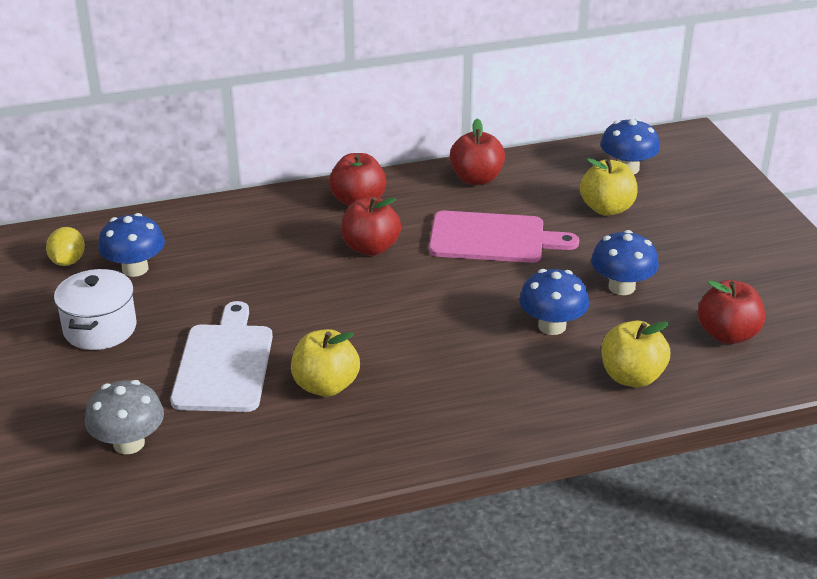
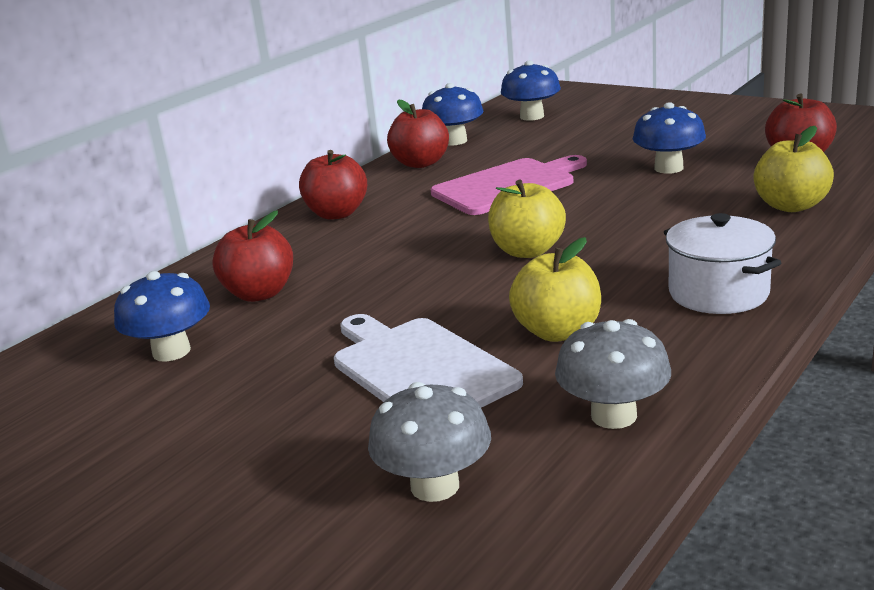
camera: 35 degrees left, 10 degrees down
yellow lemon [46,227,85,266] -> none
white pot [54,269,136,350] -> white pot moved to [664,213,781,314]
red apple [341,197,401,256] -> red apple moved to [212,210,293,302]
blue mushroom [519,269,589,335] -> blue mushroom moved to [422,83,484,146]
yellow apple [580,158,638,216] -> yellow apple moved to [488,180,566,258]
none -> grey mushroom [555,319,671,429]

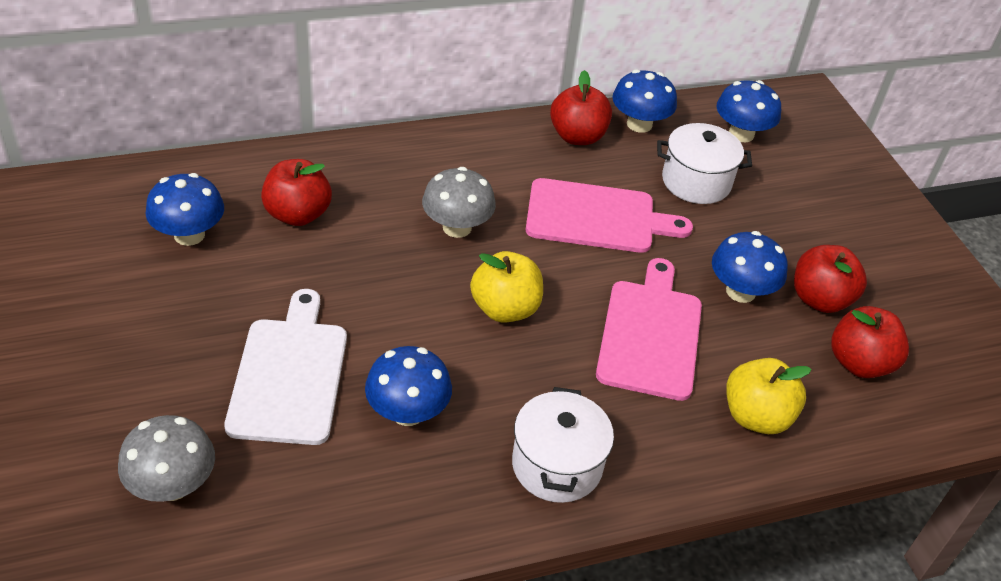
camera: 30 degrees right, 20 degrees up
red apple [299,150,367,220] -> red apple moved to [794,245,867,313]
yellow apple [509,237,601,342] -> blue mushroom [365,346,452,426]
grey mushroom [555,319,671,429] -> grey mushroom moved to [422,167,496,238]
none -> pink cutting board [596,258,702,401]
none -> white pot [657,123,752,204]

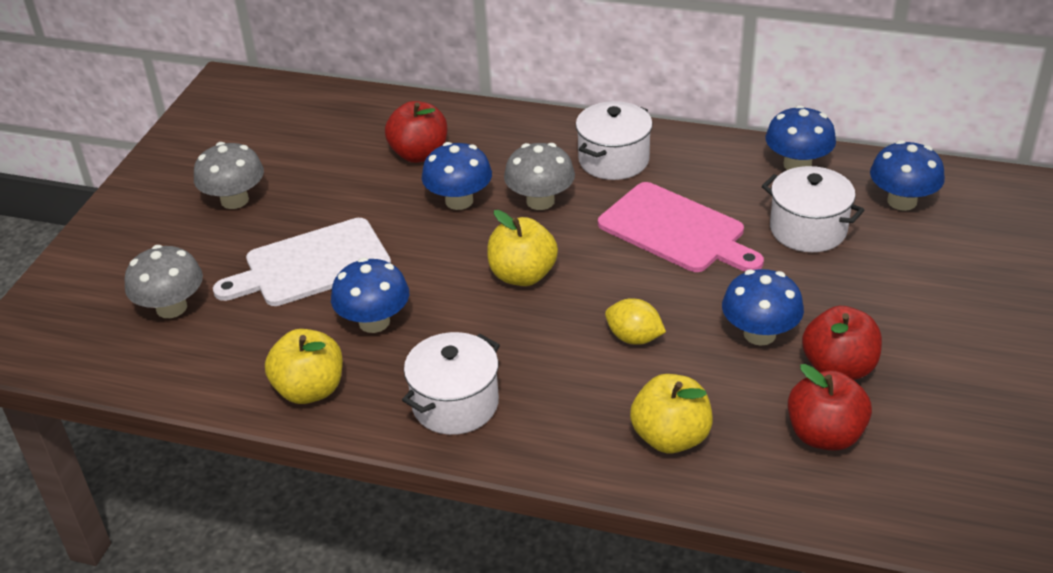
camera: 40 degrees right, 5 degrees down
blue mushroom [145,173,224,246] -> blue mushroom moved to [422,142,492,210]
white cutting board [224,289,347,445] -> white cutting board turned 150 degrees counterclockwise [213,218,391,306]
red apple [550,70,612,145] -> none
pink cutting board [596,258,702,401] -> yellow lemon [605,298,666,345]
none -> grey mushroom [194,142,264,209]
none -> yellow apple [265,329,343,404]
none -> white pot [576,101,653,180]

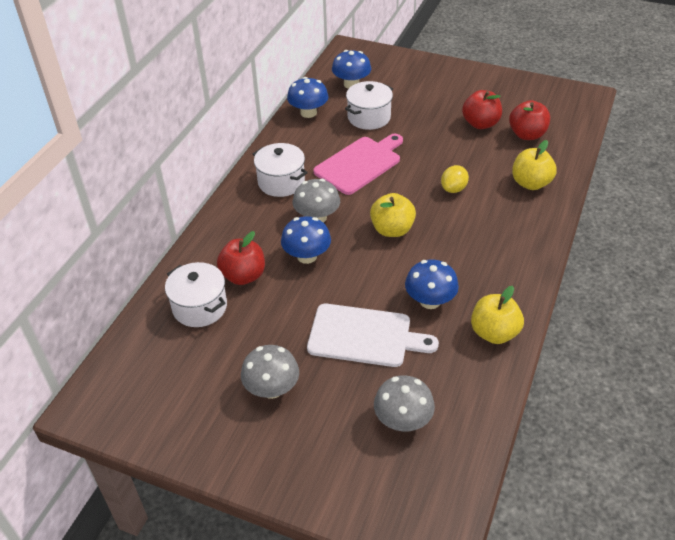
camera: 85 degrees left, 5 degrees up
white cutting board [213,218,391,306] -> white cutting board turned 60 degrees counterclockwise [307,304,439,367]
white pot [402,332,500,435] -> white pot moved to [165,262,227,327]
blue mushroom [722,269,804,346] -> none

